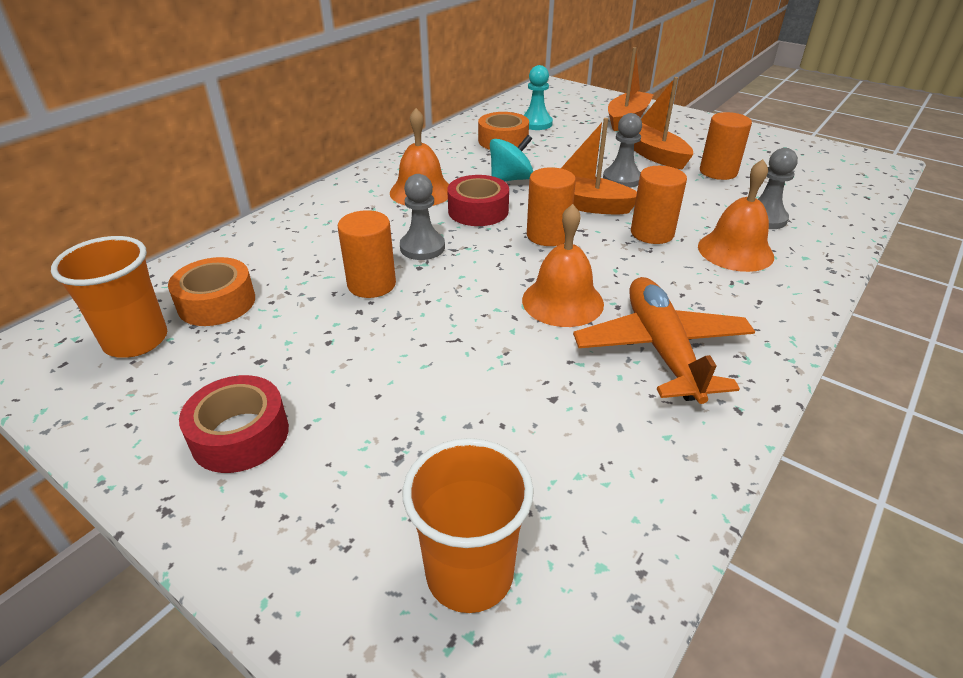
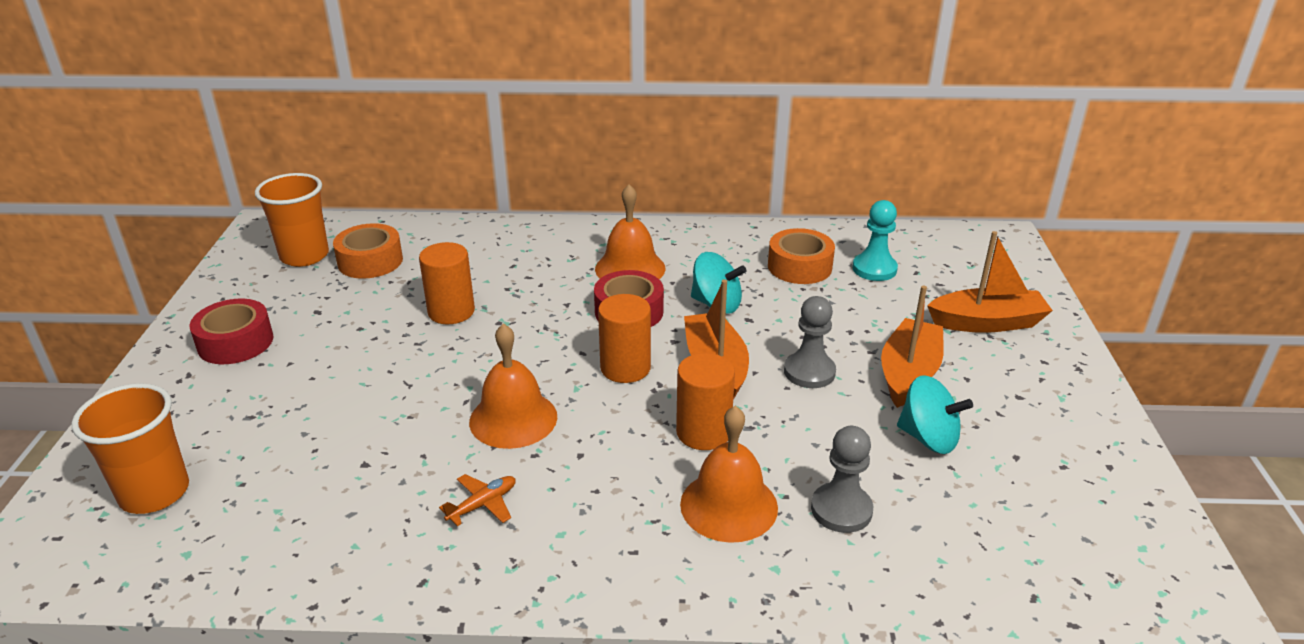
camera: 55 degrees right, 5 degrees down
grey pawn [400,174,445,260] -> none
orange plane [573,277,755,404] -> orange plane [439,474,516,526], size x0.42
orange cylinder [700,112,752,180] -> turquoise spinning top [897,375,973,454]

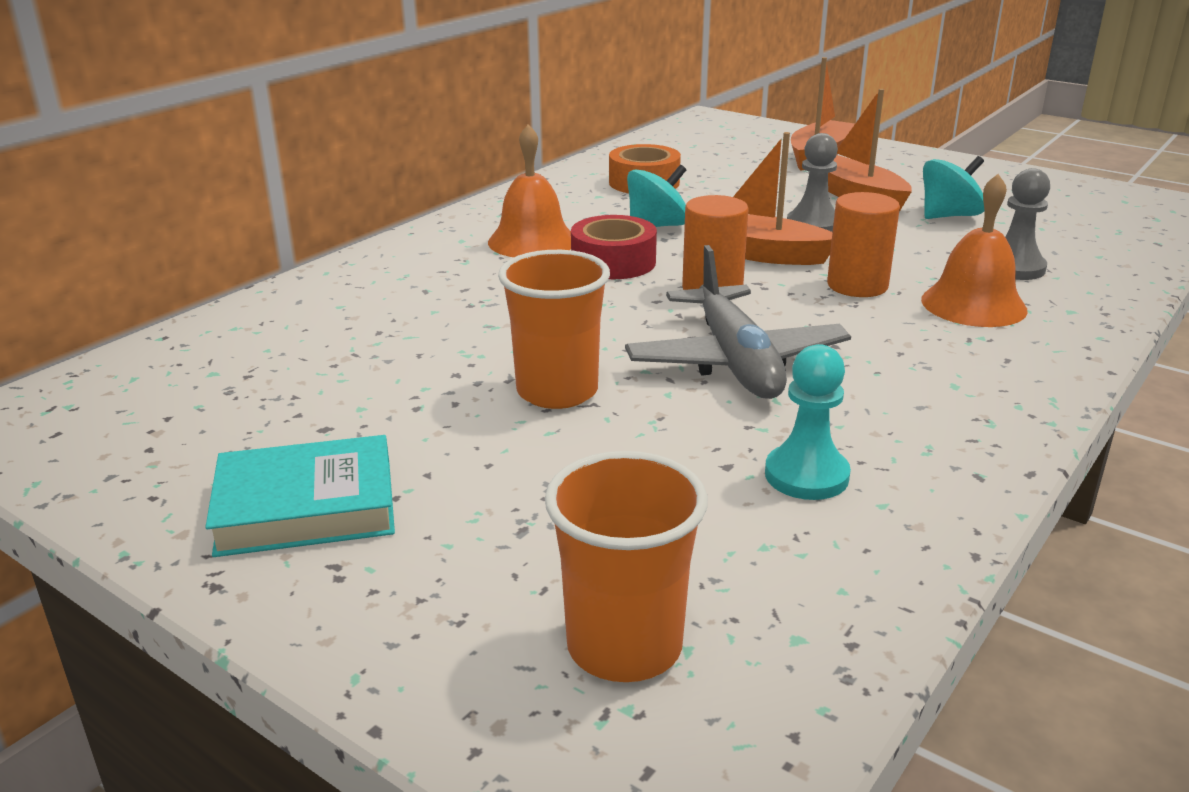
camera: 55 degrees left, 5 degrees down
red tape [189,299,273,364] -> turquoise book [205,435,395,557]
orange cup [255,173,329,267] -> orange cup moved to [498,250,610,409]
orange tape [333,223,403,279] -> none
orange cylinder [419,242,475,324] -> none
orange plane [439,474,516,526] -> none
orange bell [469,323,557,449] -> grey plane [625,245,851,399]
turquoise pawn [853,200,898,281] -> turquoise pawn moved to [765,344,851,500]

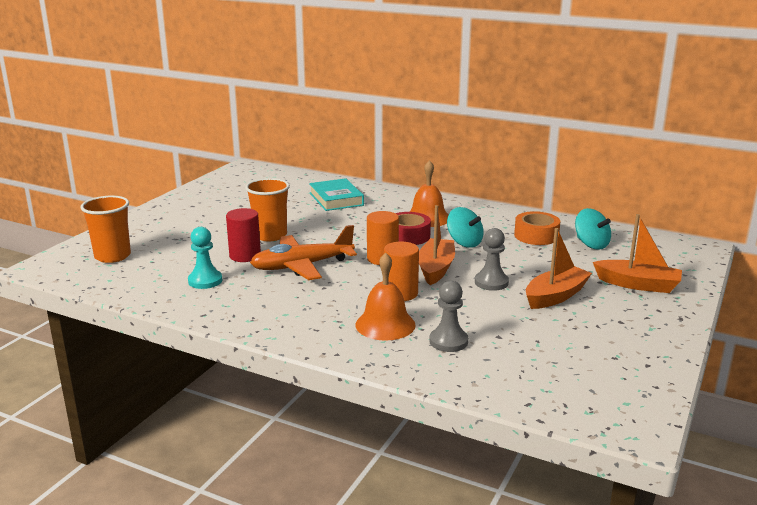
camera: 80 degrees right, 5 degrees down
turquoise book [205,435,395,557] -> turquoise book moved to [309,178,364,211]
grey plane [625,245,851,399] -> orange plane [250,225,357,280]
turquoise spinning top [923,156,984,219] -> turquoise spinning top moved to [575,208,611,250]
none -> red cylinder [226,208,261,262]

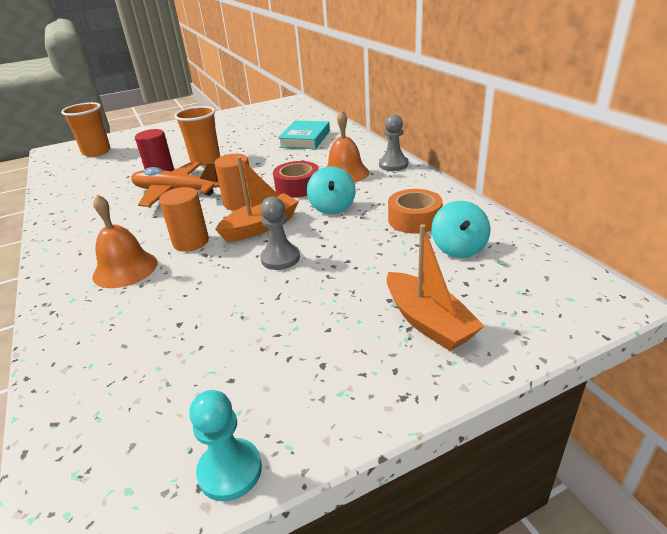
camera: 40 degrees right, 10 degrees up
turquoise pawn [188,227,222,289] -> turquoise pawn moved to [189,390,262,502]
grey pawn [429,281,468,352] -> grey pawn moved to [379,114,408,171]
orange boat [526,228,592,309] -> none

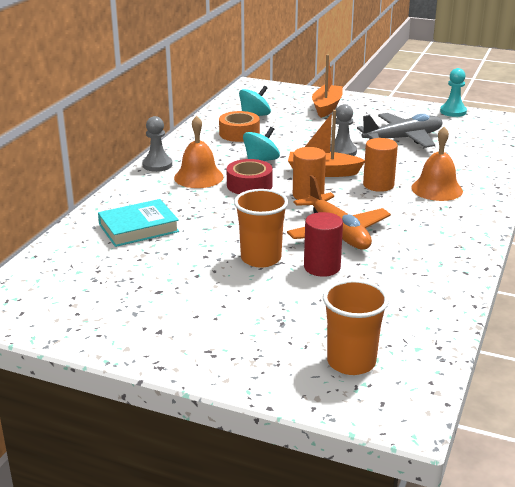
camera: 135 degrees left, 5 degrees down
none -> grey plane [357,113,442,148]

